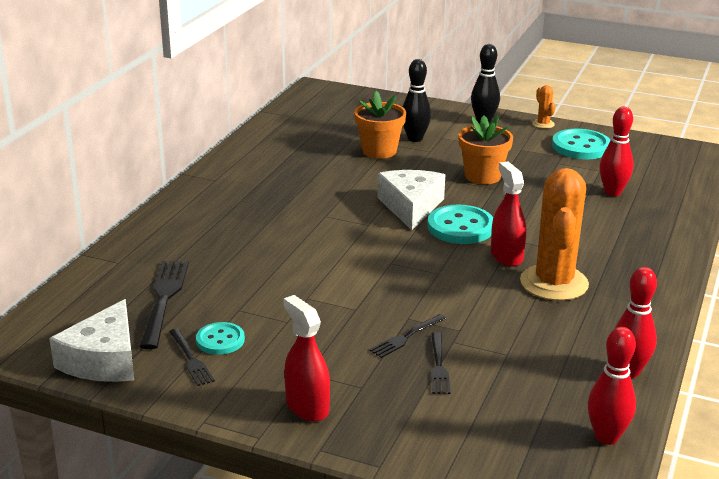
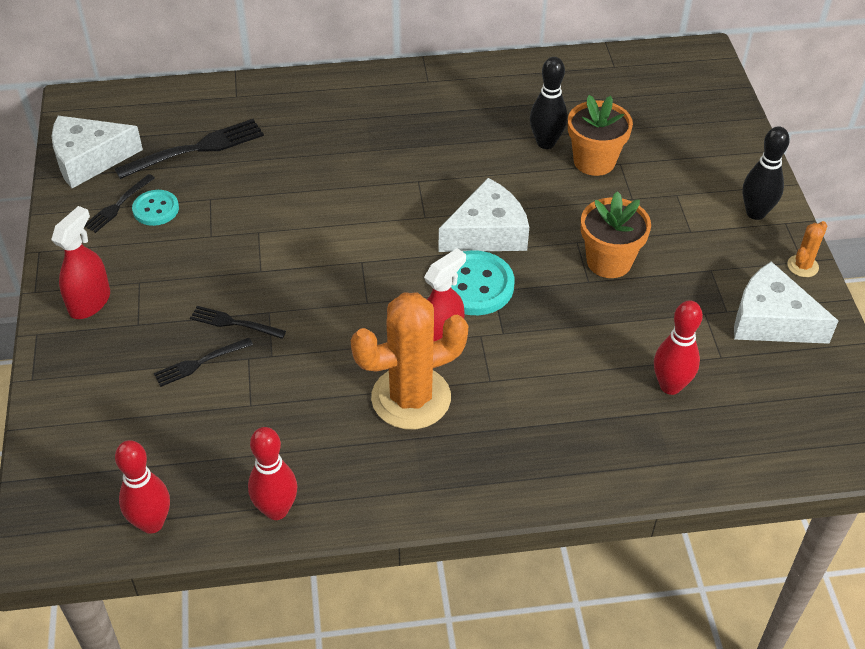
camera: 60 degrees right, 20 degrees up
black bowling pin [403,59,431,142] -> black bowling pin moved to [530,57,567,149]
turquoise button [552,129,611,159] -> white cheese [734,262,838,344]

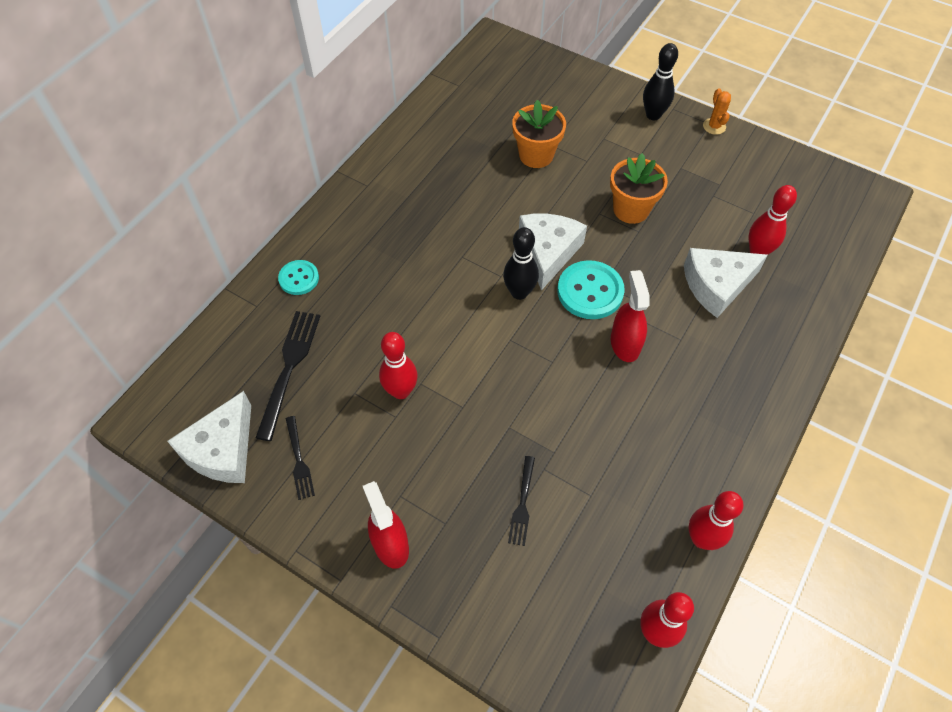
camera: 50 degrees left, 10 degrees up
turquoise button [132,190,179,226] -> turquoise button moved to [278,260,319,295]
black fork [190,306,286,339] -> none
orange cactus [351,292,468,429] -> none
black bowling pin [530,57,567,149] -> black bowling pin moved to [503,227,539,300]
white cheese [734,262,838,344] -> white cheese moved to [684,248,768,318]
none -> red bowling pin [379,332,418,399]

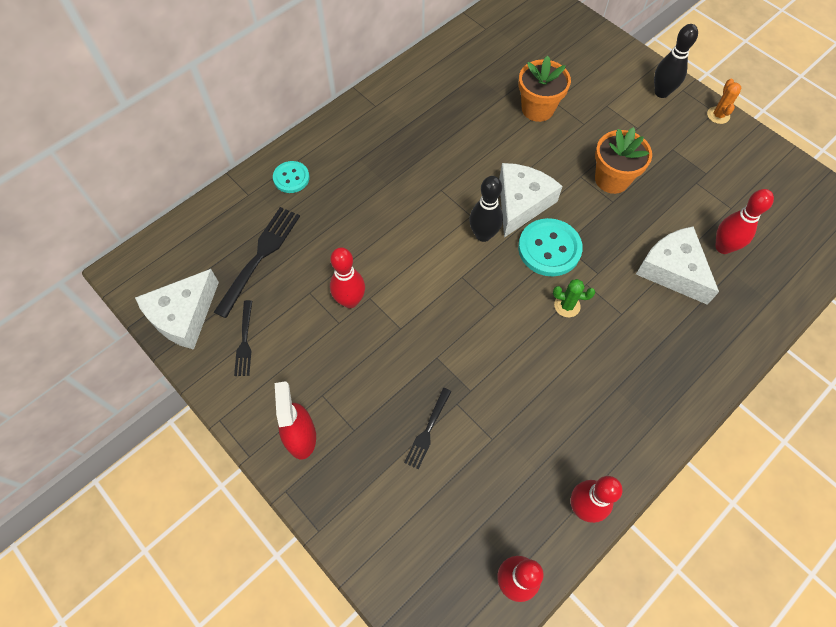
camera: 15 degrees right, 5 degrees up
red spray bottle [611,270,650,362] -> green cactus [553,279,595,317]
white cheese [684,248,768,318] -> white cheese turned 60 degrees clockwise [636,226,719,305]

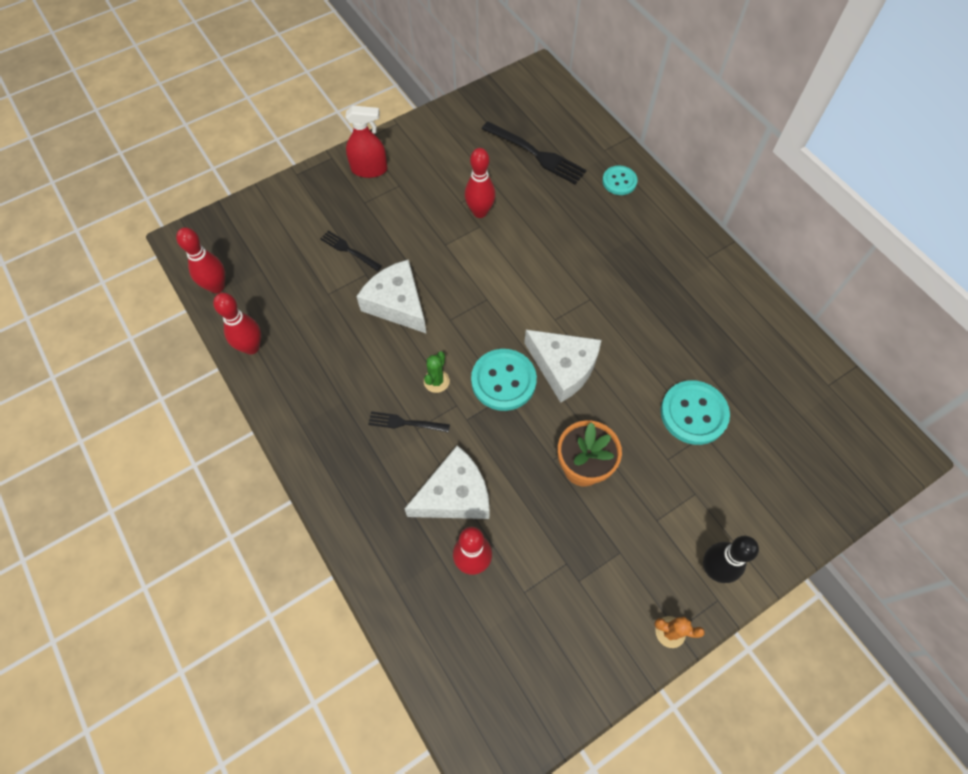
camera: 100 degrees right, 0 degrees up
white cheese [135,269,219,350] -> white cheese moved to [356,259,427,334]
black fork [234,300,252,376] -> black fork moved to [368,411,450,433]
black bowling pin [469,176,503,242] -> none
orange flower pot [519,55,571,122] -> turquoise button [660,380,730,445]

